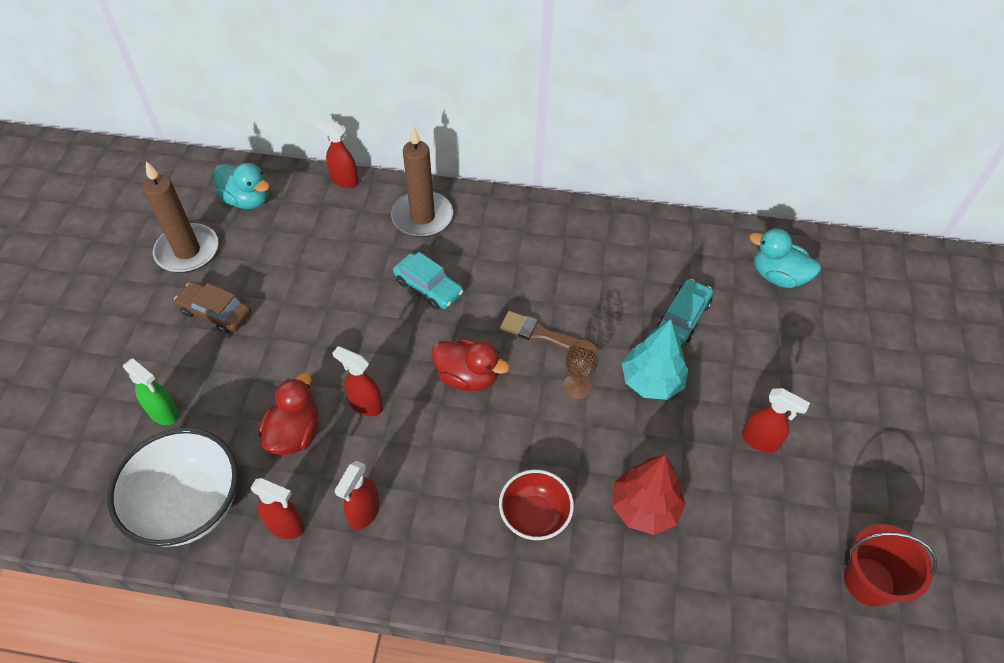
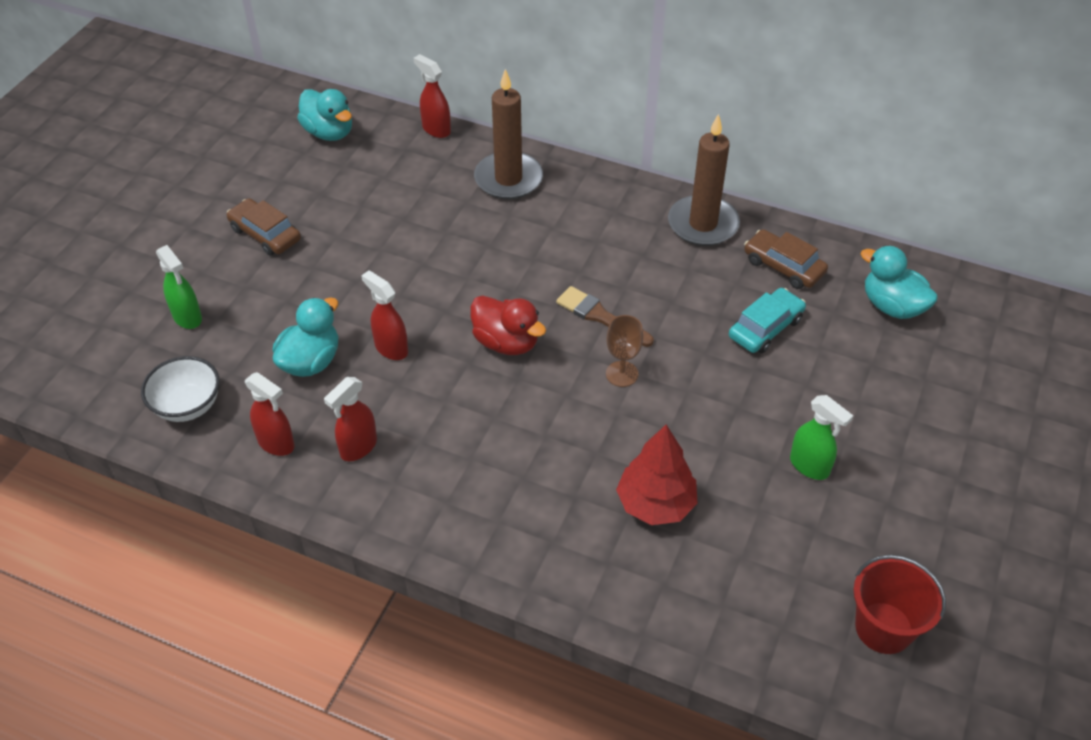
camera: 15 degrees right, 5 degrees down
white bowl [107,428,238,547] -> white bowl [141,356,220,422], size x0.60
brown candle [143,161,219,273] -> brown candle moved to [668,114,740,246]
red duck [258,373,319,455] -> turquoise duck [273,297,339,377]
turquoise car [393,252,463,310] -> none
red bowl [499,470,574,541] -> none
turquoise tree [622,319,688,400] -> none
red spray bottle [742,388,810,453] -> green spray bottle [790,395,853,480]
none -> brown car [744,229,828,289]

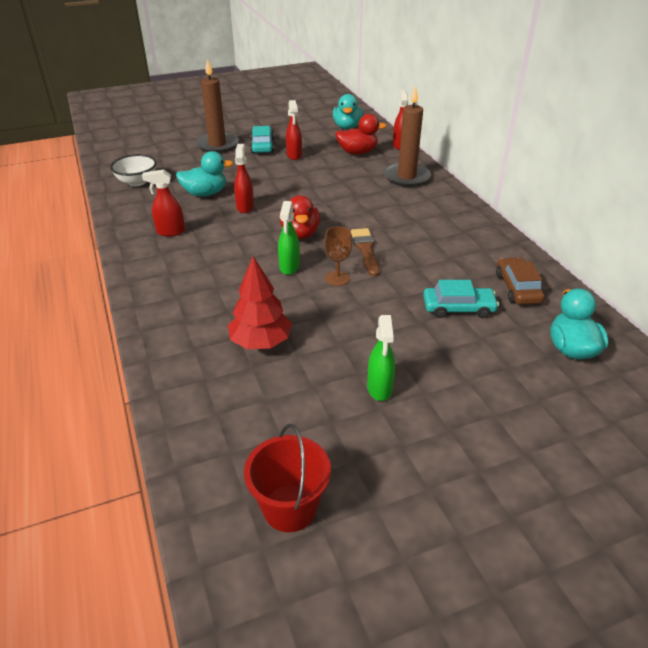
camera: 45 degrees right, 10 degrees down
green spray bottle [156,245,202,329] -> green spray bottle moved to [278,201,300,275]
brown car [227,198,301,256] -> turquoise car [250,126,274,153]
red spray bottle [245,372,295,456] -> red spray bottle moved to [286,100,302,160]
brown candle [668,114,740,246] -> brown candle moved to [195,59,239,153]
none -> red duck [335,114,387,154]

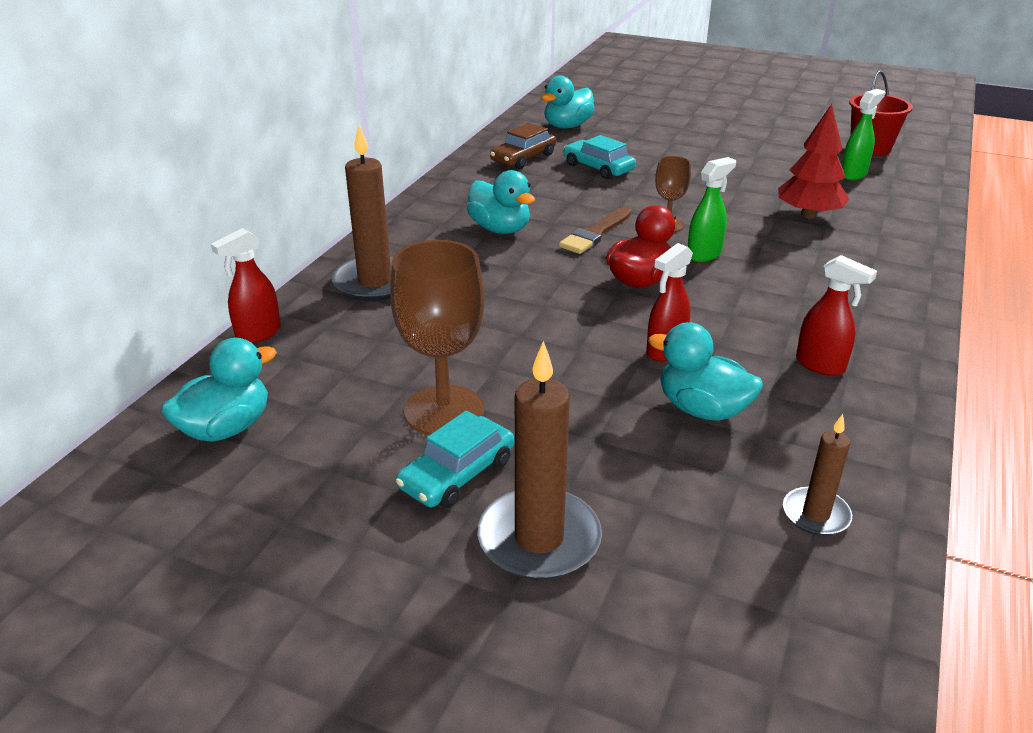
camera: 135 degrees left, 5 degrees down
white bowl [110,154,157,186] -> brown candle [783,414,852,536]
red spray bottle [286,100,302,160] -> brown goblet [390,240,485,435]
red duck [335,114,387,154] -> none
green spray bottle [367,315,395,401] -> green spray bottle moved to [842,89,885,180]
none -> turquoise duck [467,170,535,234]

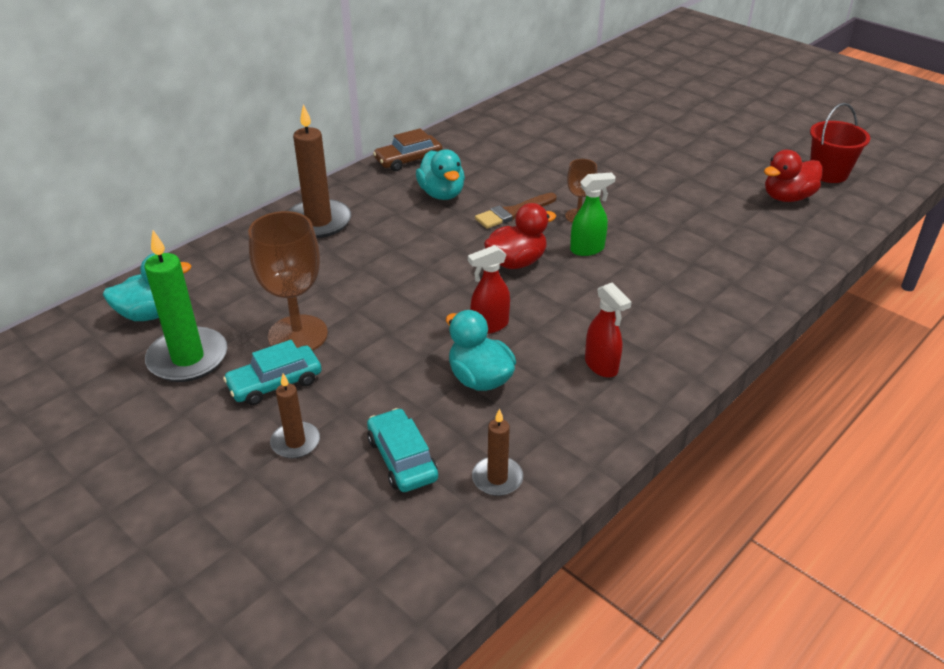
camera: 20 degrees right, 5 degrees up
red spray bottle [211,228,281,344] -> none
brown candle [477,341,602,580] -> brown candle [270,374,320,459], size x0.56
brown car [490,123,556,169] -> brown car moved to [373,128,442,171]
turquoise duck [541,75,595,128] -> none
turquoise car [564,135,636,179] -> turquoise car moved to [367,408,438,492]
red tree [778,104,849,219] -> none
green spray bottle [842,89,885,180] -> red duck [764,150,823,202]
none -> green candle [144,230,227,382]

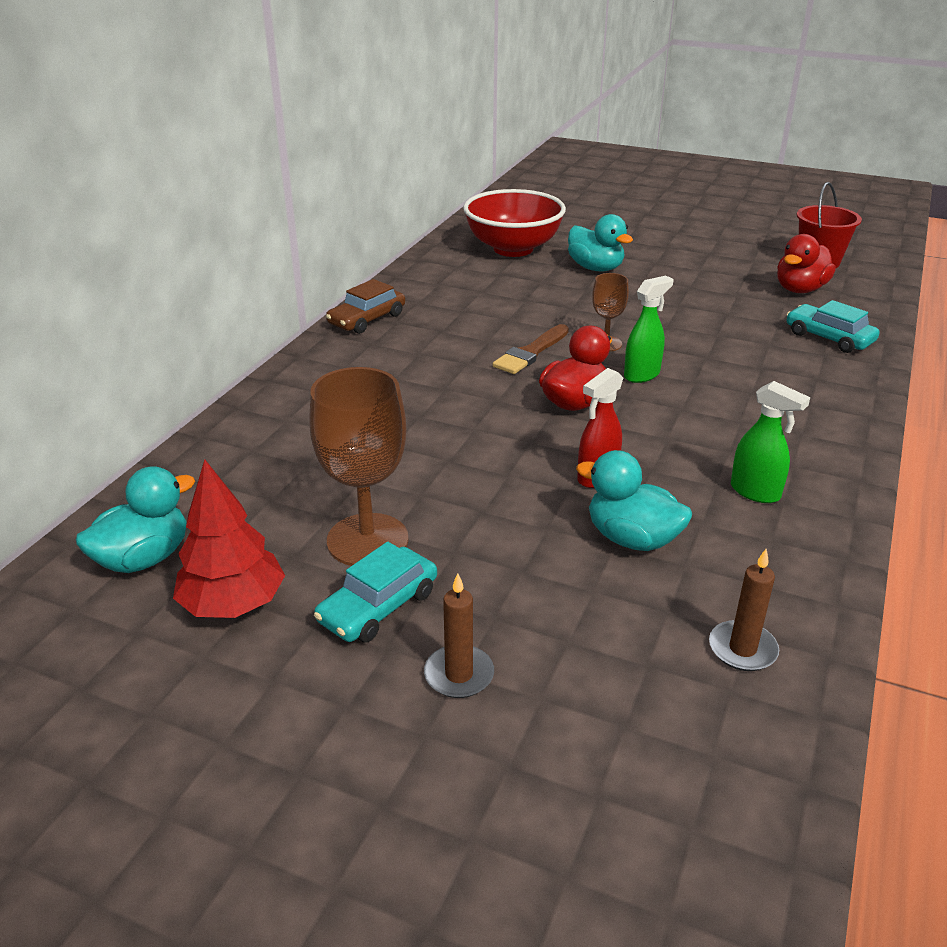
camera: 20 degrees left, 5 degrees down
green candle [144,230,227,382] -> red tree [173,460,285,618]
brown candle [288,104,351,238] -> none
turquoise car [367,408,438,492] -> turquoise car moved to [786,300,880,353]
turquoise duck [416,149,465,200] -> turquoise duck moved to [568,214,633,272]
red spray bottle [585,282,632,378] -> green spray bottle [731,381,810,503]
none -> red bowl [463,189,566,257]

